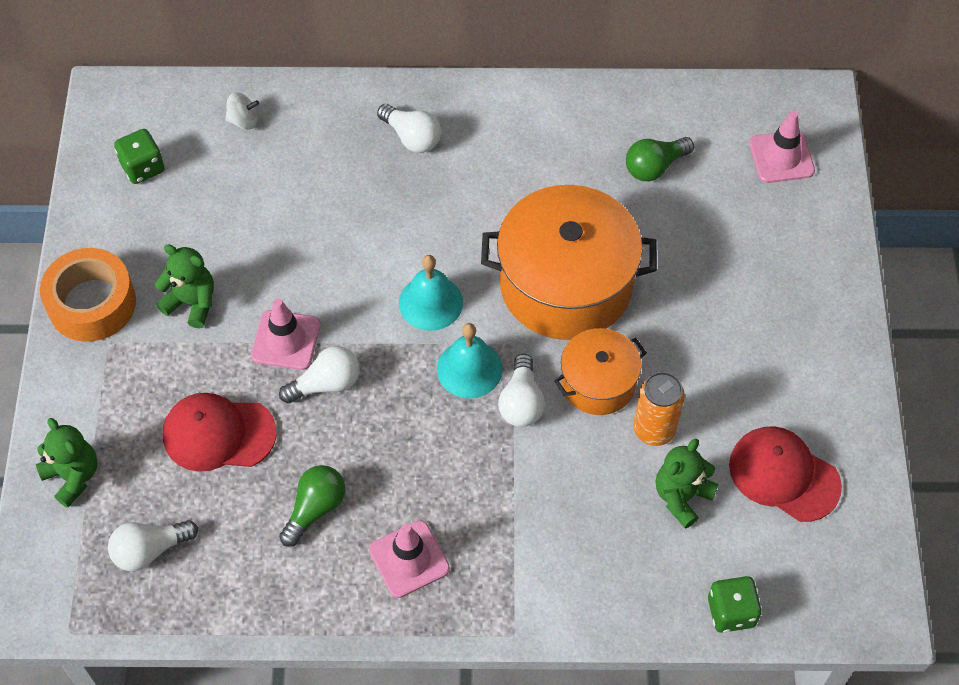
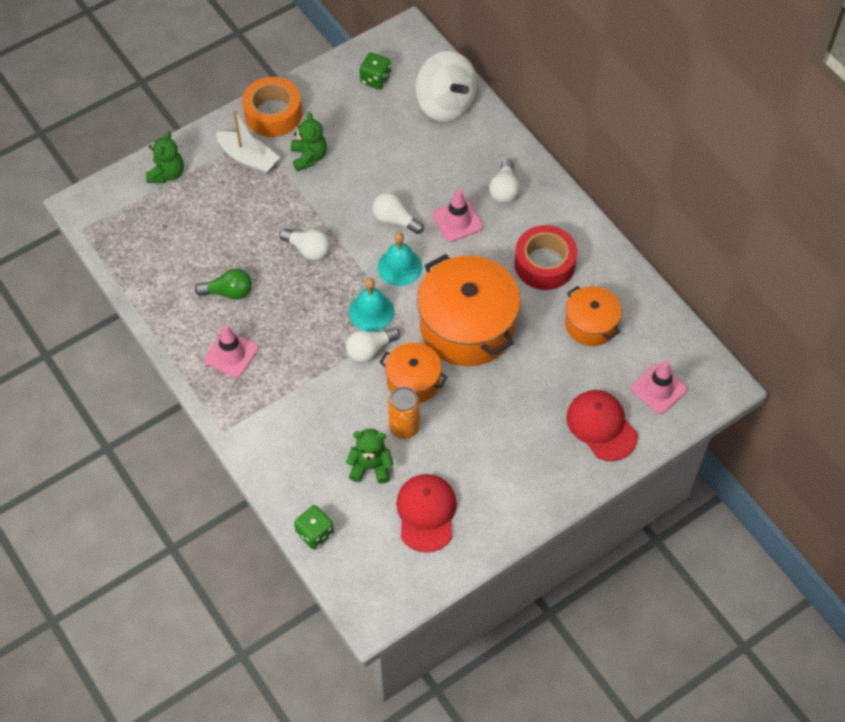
camera: 55 degrees right, 0 degrees up
white light bulb [108,520,198,571] -> white light bulb moved to [372,193,424,234]
red cap [163,393,277,472] -> red cap moved to [566,390,638,461]
white spinning top [225,93,259,130] -> white spinning top [415,51,478,122], size x2.49
pink traffic cone [251,298,320,370] -> pink traffic cone moved to [432,189,483,242]
green light bulb [626,137,694,181] -> orange pot [565,286,621,346]
none -> white boat [216,110,280,174]
none -> red tape [514,225,577,290]

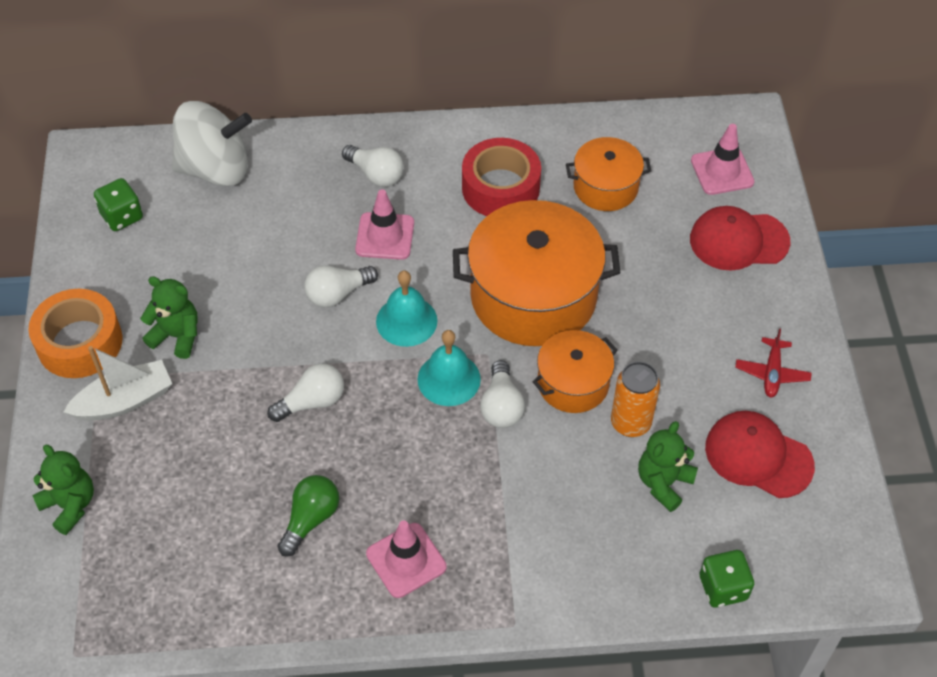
camera: 60 degrees left, 5 degrees down
none -> red plane [735,328,812,398]

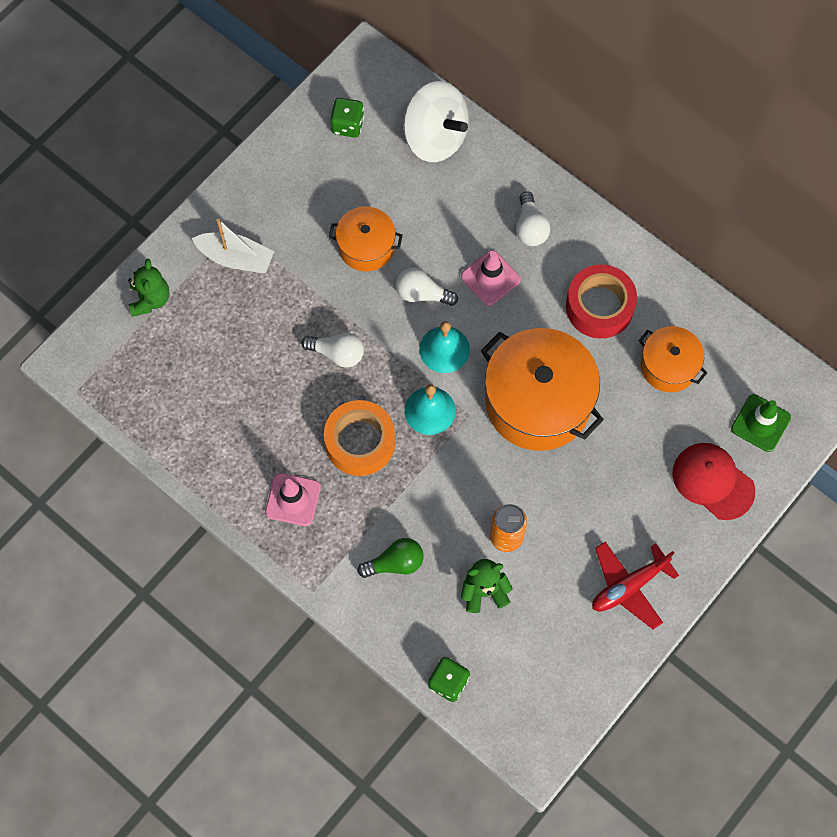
camera: 45 degrees right, 15 degrees up
orange tape [28,289,122,378] -> orange tape moved to [324,400,395,476]
green teddy bear [140,276,198,359] -> none
green light bulb [277,475,339,557] -> green light bulb moved to [358,538,424,578]
white light bulb [480,360,525,428] -> none
orange pot [532,330,618,413] -> orange pot moved to [329,206,403,272]
pink traffic cone [691,124,755,195] -> green traffic cone [731,394,791,452]
red cap [705,411,815,498] -> none
red plane [735,328,812,398] -> red plane [592,542,679,629], size x1.57

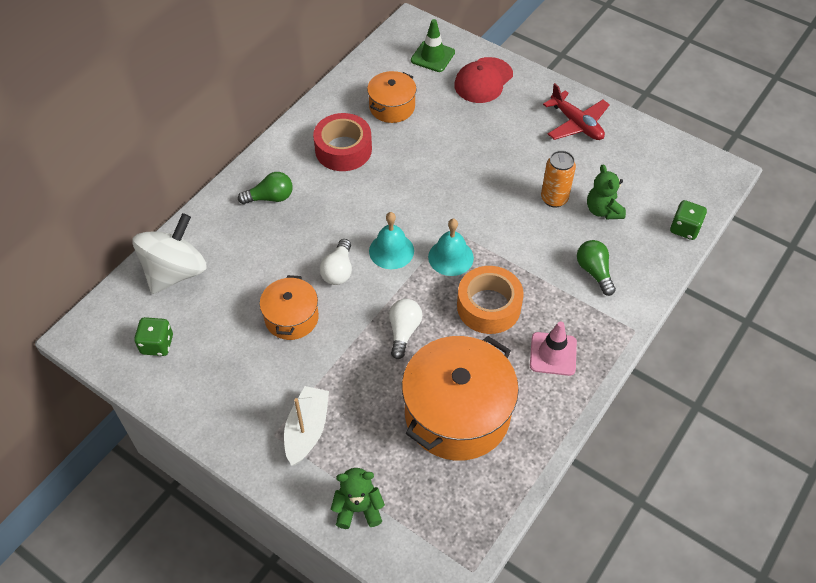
camera: 95 degrees left, 15 degrees down
pink traffic cone [461,250,521,306] -> none
orange pot [481,328,604,451] -> orange pot moved to [402,336,519,461]
white light bulb [516,191,550,246] -> green light bulb [238,172,293,204]

